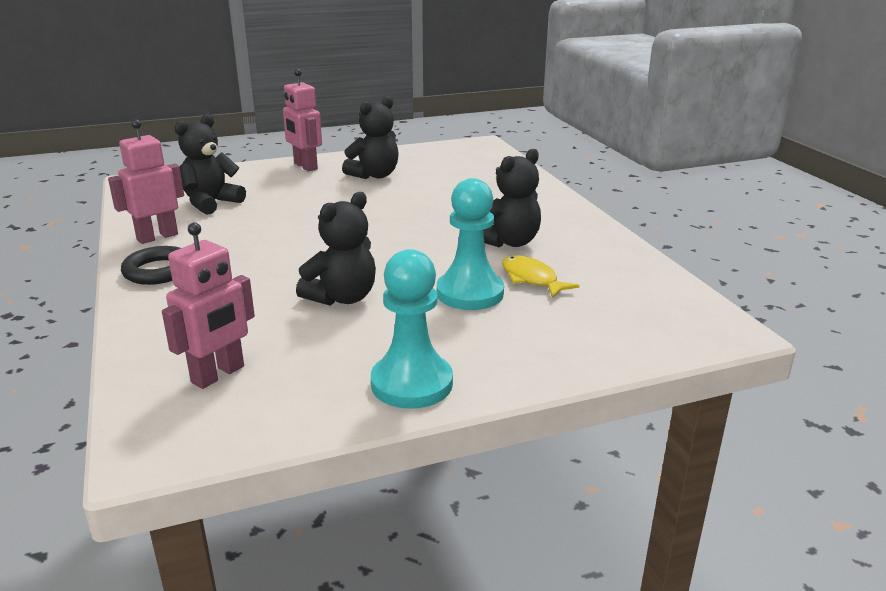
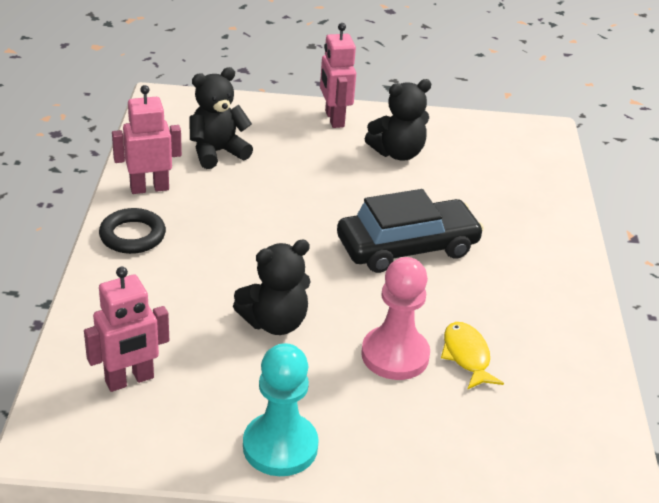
camera: 20 degrees right, 10 degrees up
turquoise pawn [437,178,504,310] -> pink pawn [361,257,430,380]
black teddy bear [483,149,541,248] -> none
none -> black car [337,189,484,273]

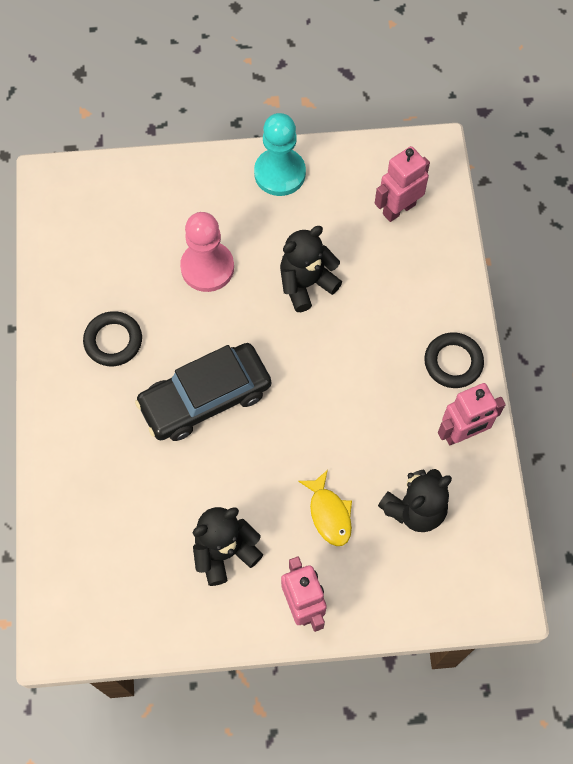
camera: 175 degrees right, 30 degrees up
yellow fish [441,322,504,390] -> yellow fish moved to [298,470,352,546]
none -> black ring [83,311,142,366]

